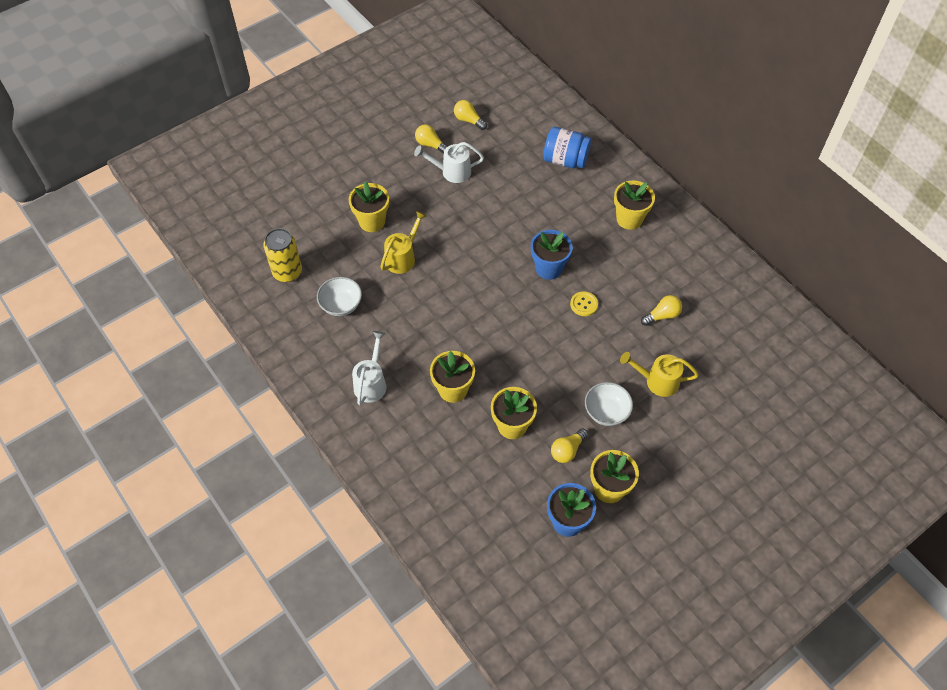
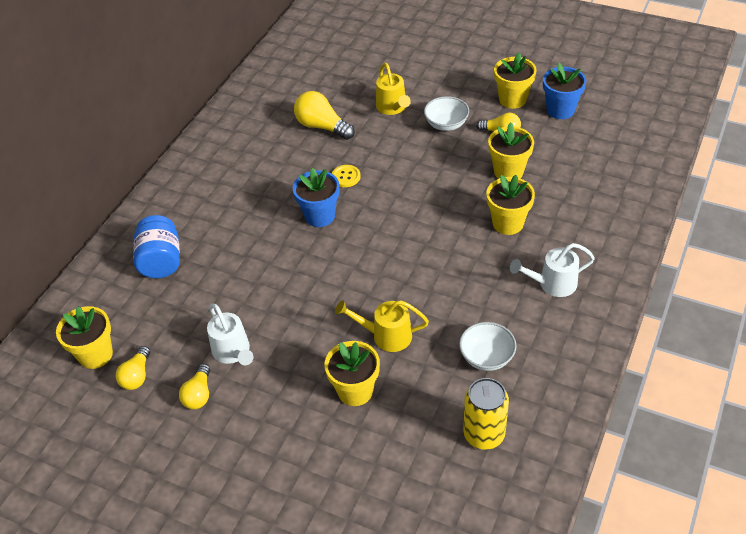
camera: 115 degrees left, 10 degrees down
yellow flower pot [614,181,655,230] -> yellow flower pot moved to [56,306,113,369]
yellow light bulb [641,295,682,326] -> yellow light bulb [294,91,355,140], size x1.56

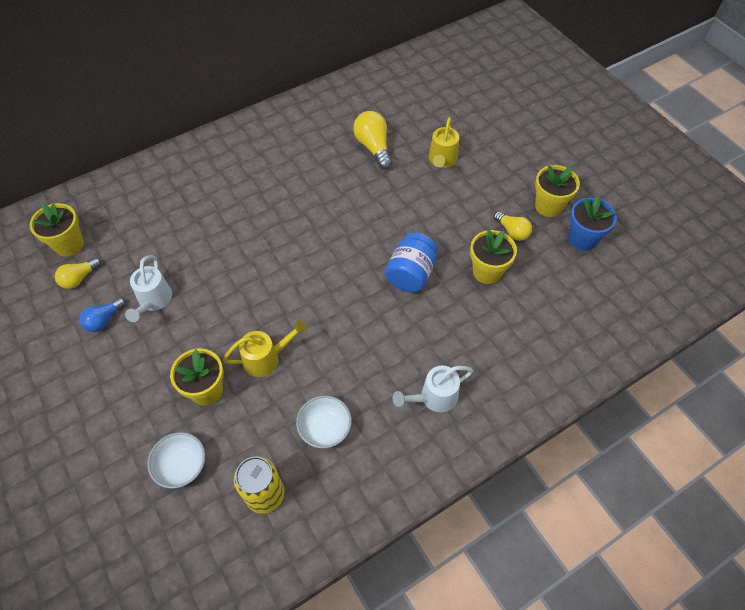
camera: 30 degrees right, 10 degrees up
blue jar [133,215,180,278] -> blue jar moved to [385,233,438,292]
yellow light bulb [179,364,210,409] -> blue light bulb [79,298,126,332]
blue flower pot [293,168,340,227] -> none
yellow button [332,165,361,187] -> none
yellow watering can [335,300,429,352] -> yellow watering can turned 120 degrees clockwise [223,320,307,377]
white bowl [424,96,469,131] -> white bowl moved to [147,432,205,489]
yellow flower pot [486,175,535,235] -> none
white watering can [510,243,595,297] -> white watering can turned 45 degrees counterclockwise [393,366,473,412]

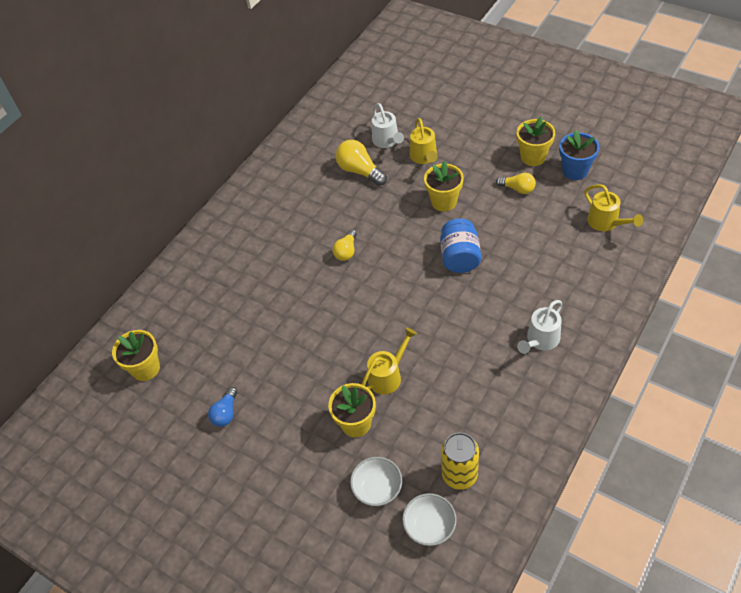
camera: 20 degrees left, 5 degrees down
yellow light bulb [55,258,101,289] -> yellow light bulb moved to [332,229,357,261]
white watering can [125,255,172,322] -> white watering can moved to [372,103,404,148]
white bowl [296,396,352,448] -> white bowl moved to [402,493,457,546]
yellow flower pot [470,229,517,284] -> yellow flower pot moved to [424,161,464,212]
none -> yellow watering can [584,184,643,231]

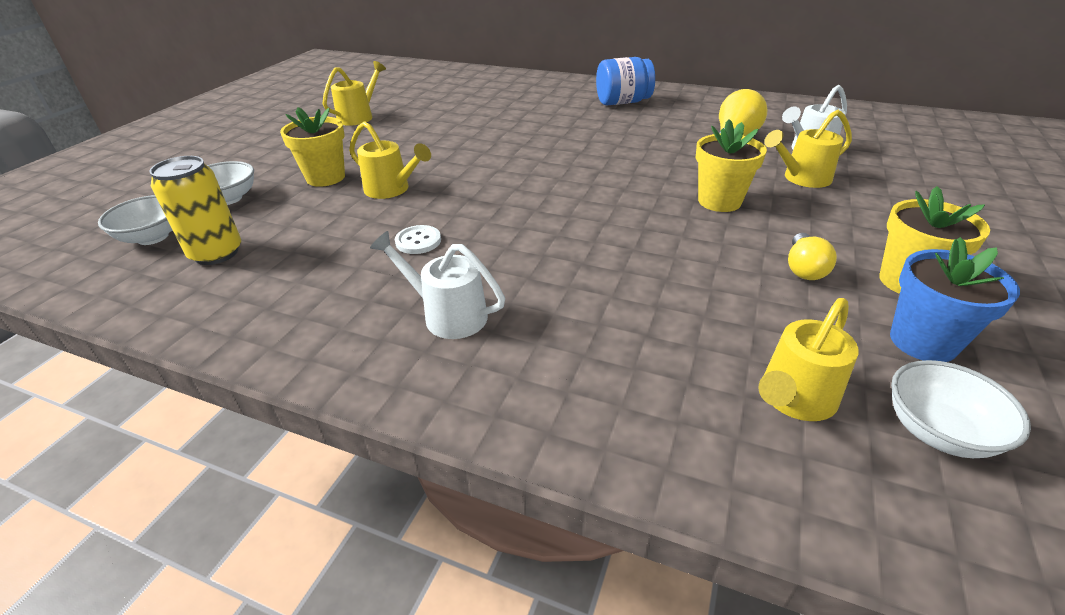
camera: 75 degrees right, 15 degrees down
yellow flower pot [112,330,160,381] -> none
blue light bulb [208,387,237,427] -> yellow watering can [322,61,386,126]
yellow light bulb [332,229,357,261] -> none
blue jar [440,218,481,273] -> blue jar moved to [596,57,655,105]
none -> white button [395,225,441,254]
none -> white bowl [891,360,1031,458]

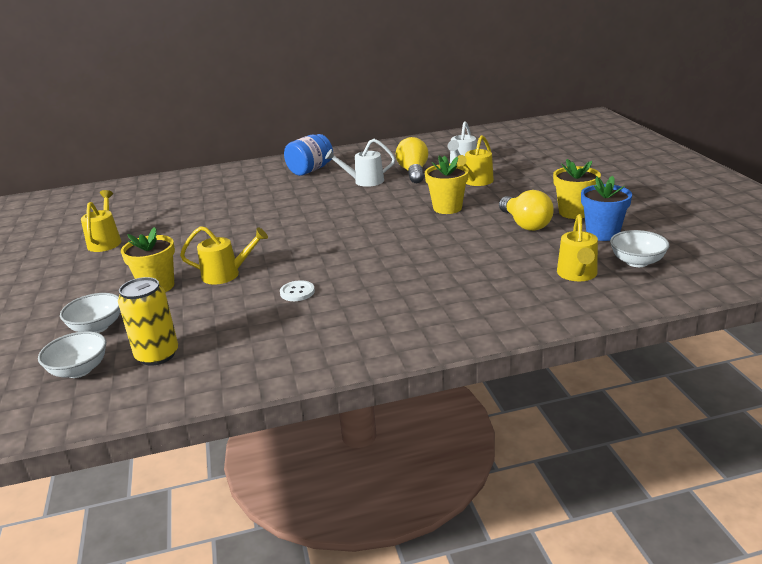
camera: 35 degrees left, 10 degrees down
white watering can [370,231,505,339] -> white watering can moved to [325,139,395,187]
yellow light bulb [788,233,837,280] -> yellow light bulb [499,190,554,231], size x1.56

